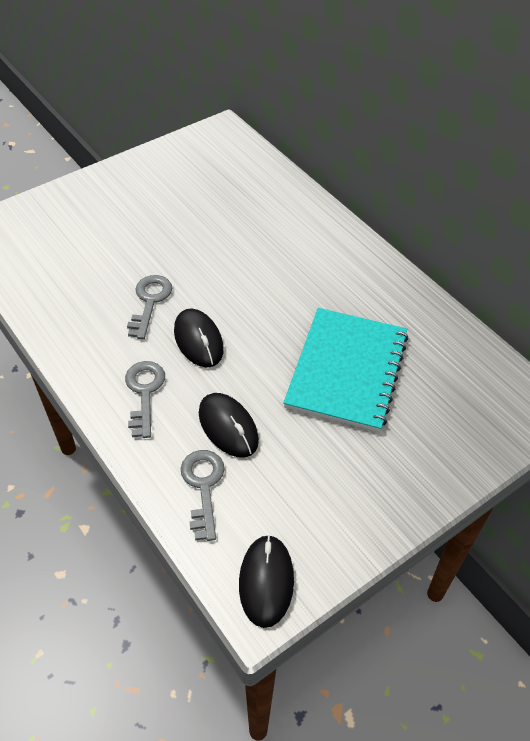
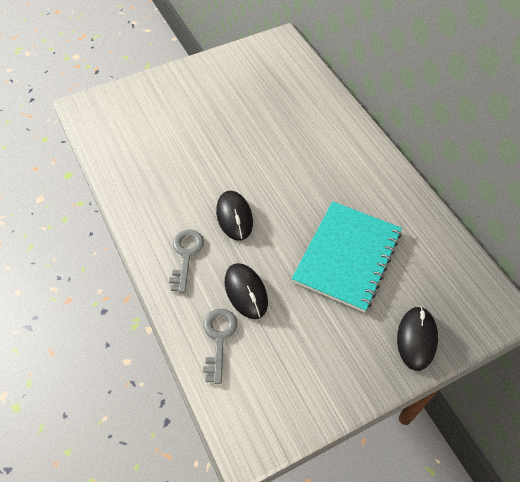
camera: 10 degrees right, 5 degrees up
grey key [127,275,172,339] -> none
black mouse [239,535,294,628] -> black mouse moved to [397,306,438,371]

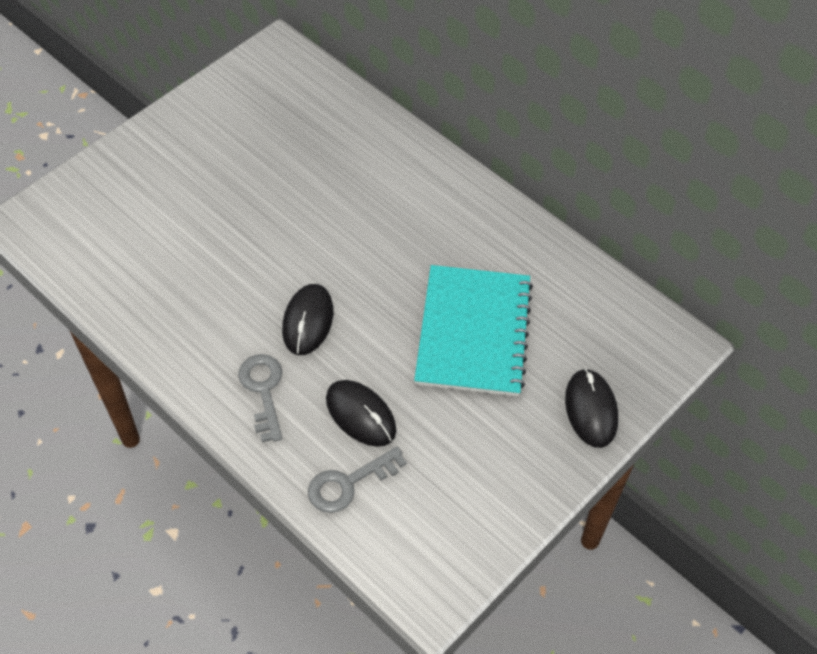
camera: 20 degrees left, 0 degrees up
grey key [203,309,237,384] -> grey key turned 105 degrees counterclockwise [308,446,407,513]
black mouse [216,191,253,241] -> black mouse turned 45 degrees clockwise [282,284,333,355]

